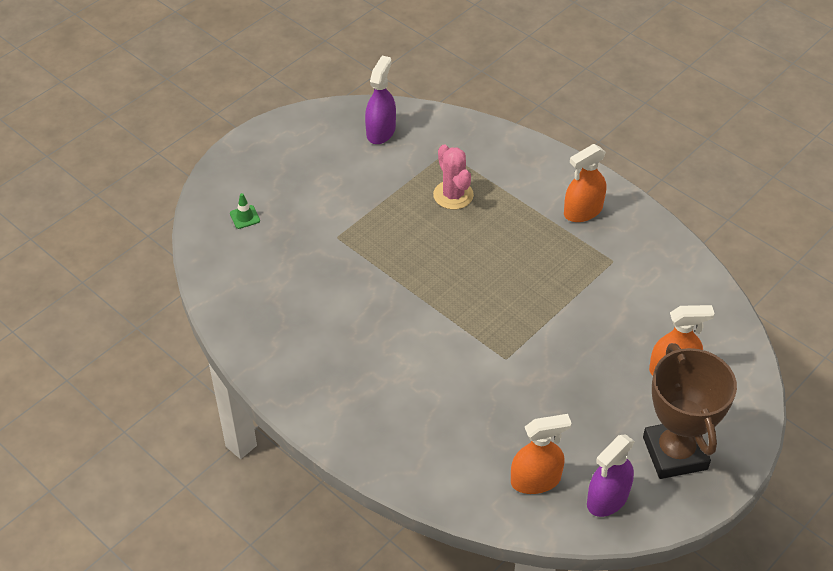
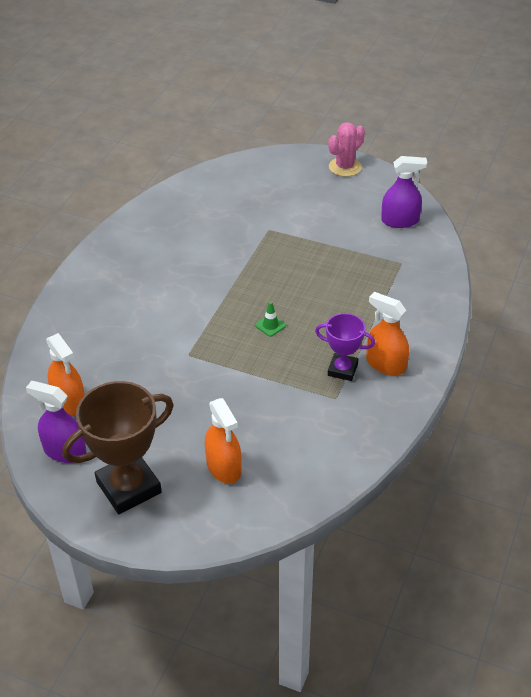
camera: 70 degrees right, 5 degrees down
green traffic cone [230,193,260,229] -> green traffic cone moved to [255,302,286,337]
pink cactus [433,145,474,210] -> pink cactus moved to [328,122,365,177]
none -> purple trophy [315,313,375,381]

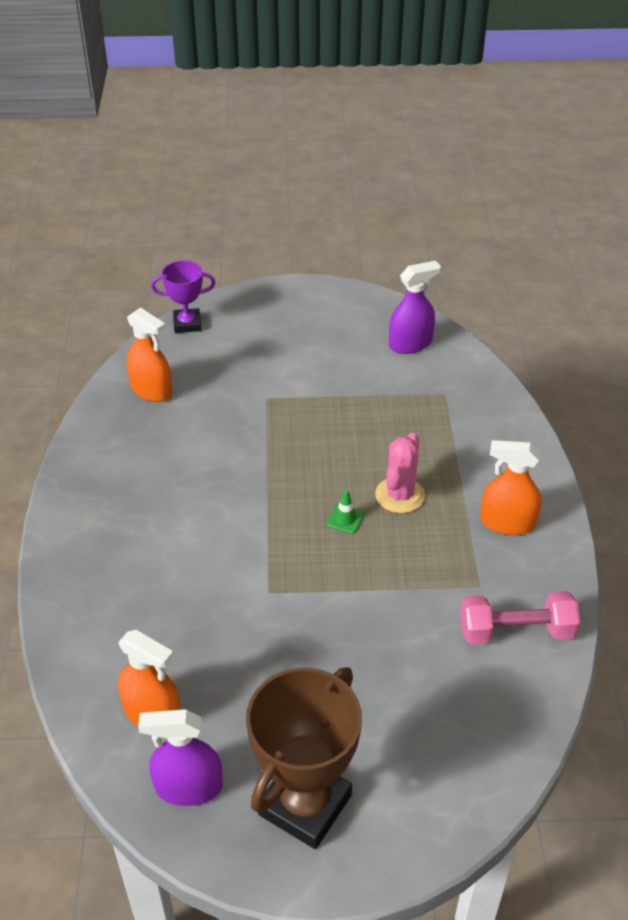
camera: 25 degrees left, 0 degrees up
orange spray bottle [205,398,242,484] -> orange spray bottle moved to [126,307,172,402]
purple trophy [315,313,375,381] -> purple trophy moved to [151,260,216,333]
pink cactus [328,122,365,177] -> pink cactus moved to [375,433,425,513]
none -> pink dumbbell [460,591,580,645]

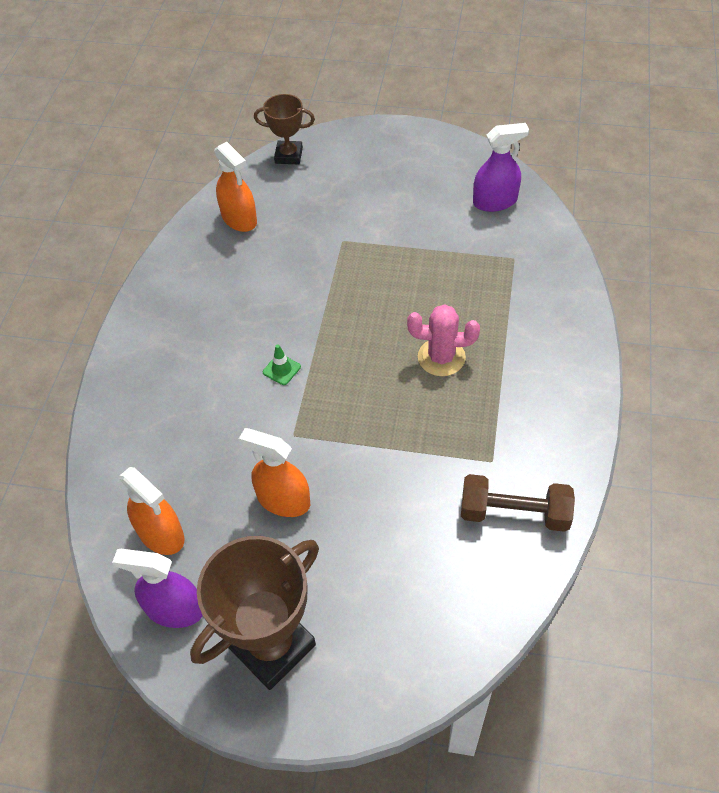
camera: 15 degrees right, 10 degrees up
purple trophy [151,260,216,333] -> brown trophy [254,94,315,164]
green traffic cone [326,490,364,534] -> green traffic cone moved to [263,344,301,385]
pink cactus [375,433,425,513] -> pink cactus turned 60 degrees clockwise [407,304,480,376]
pink dumbbell [460,591,580,645] -> brown dumbbell [461,474,575,532]
orange spray bottle [480,440,542,535] -> orange spray bottle moved to [239,428,310,517]

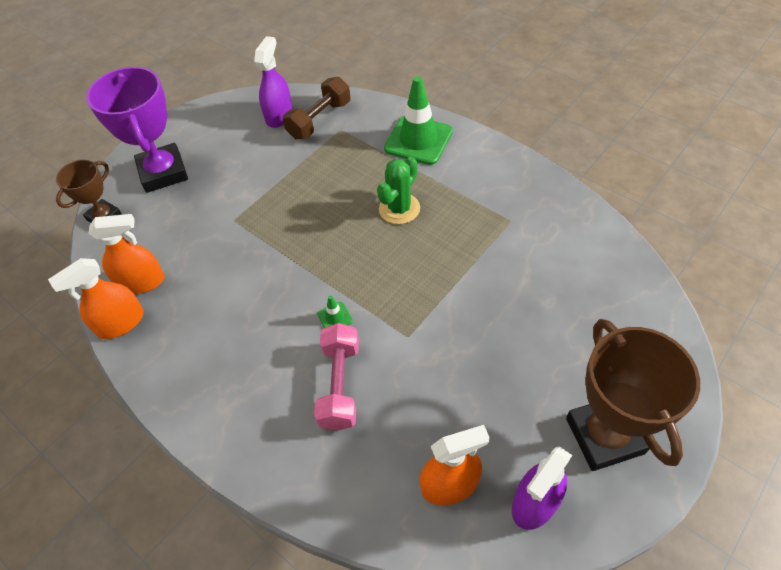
camera: 60 degrees left, 0 degrees up
orange spray bottle [239,428,310,517] -> orange spray bottle moved to [48,258,144,339]
pink cactus [407,304,480,376] -> green cactus [377,157,420,224]
brown dumbbell [461,474,575,532] -> brown dumbbell moved to [283,77,351,139]
none -> purple trophy [86,67,188,193]
none -> pink dumbbell [314,323,359,431]
none -> green traffic cone [384,76,453,165]

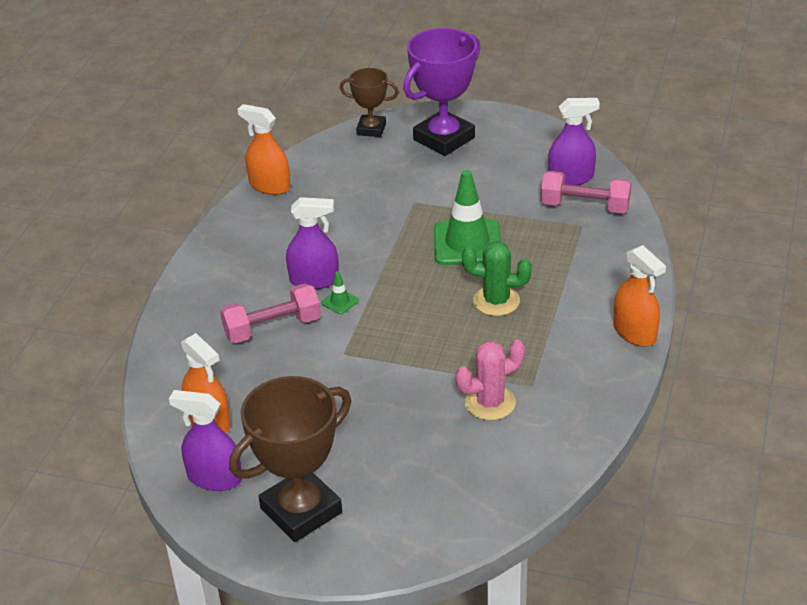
camera: 65 degrees right, 15 degrees down
orange spray bottle [89,214,165,294] -> orange spray bottle moved to [613,245,666,347]
brown dumbbell [283,77,351,139] -> pink dumbbell [541,171,632,214]
green traffic cone [384,76,453,165] -> green traffic cone moved to [434,170,501,265]
none -> purple spray bottle [286,197,339,289]
none -> pink cactus [455,340,525,420]

